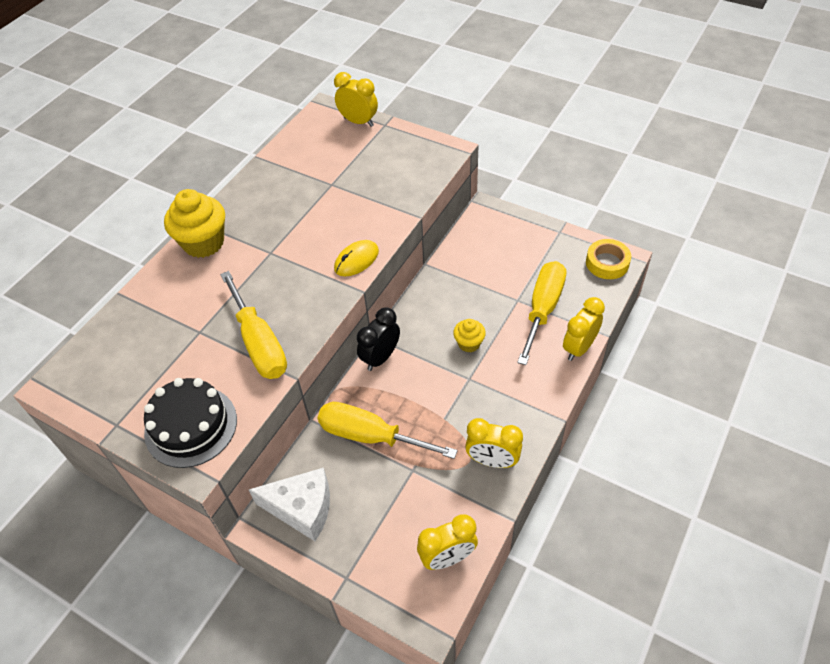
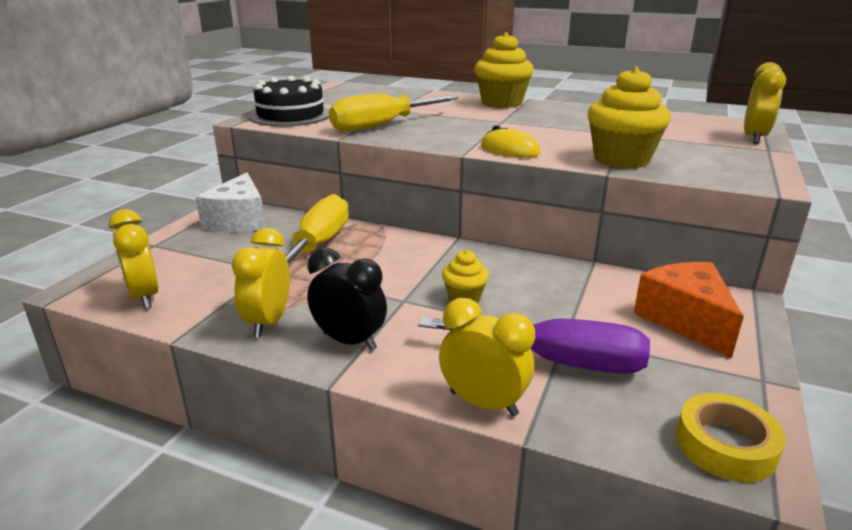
camera: 80 degrees right, 25 degrees down
black clock [357,307,400,371] -> black clock moved to [307,248,387,351]
yellow screwdriver [517,261,566,365] -> purple screwdriver [418,317,650,374]
none -> yellow cupcake [588,67,671,169]
none -> orange cheese [634,262,744,358]

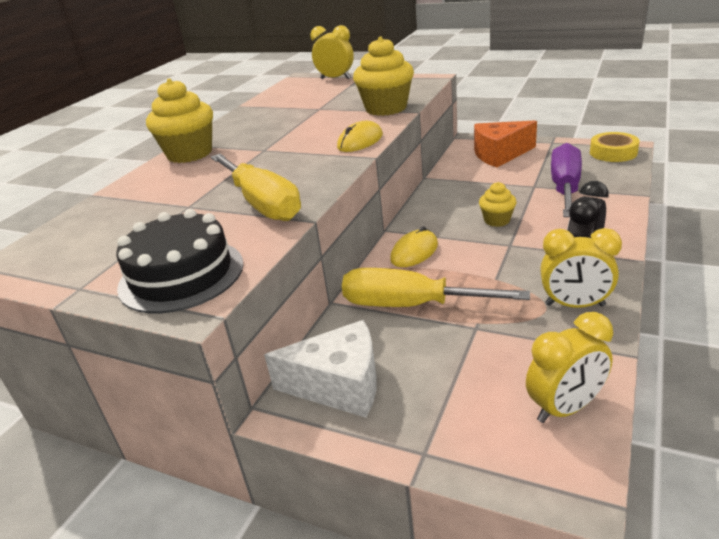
camera: 85 degrees left, 5 degrees up
yellow clock [439,298,535,416] -> none
none -> yellow mouse [390,226,438,267]

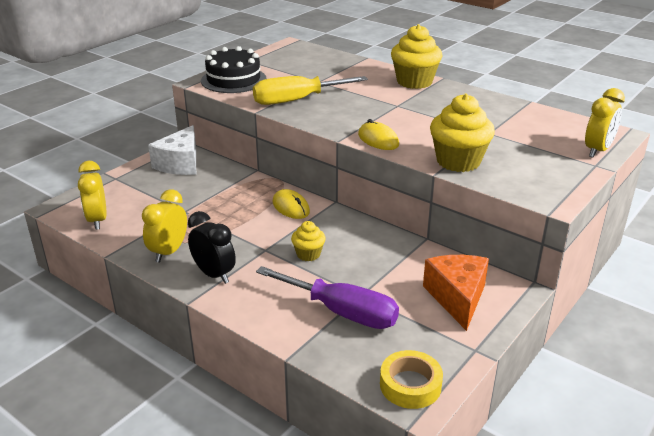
camera: 100 degrees right, 0 degrees up
yellow screwdriver [342,268,530,307] -> none

